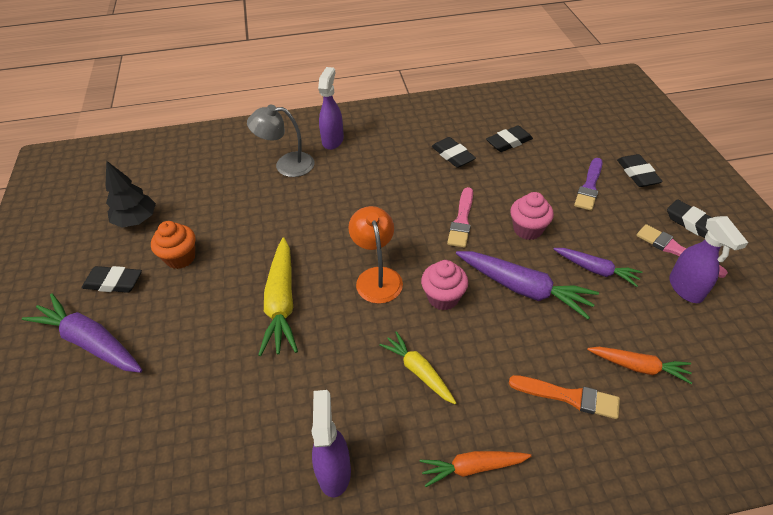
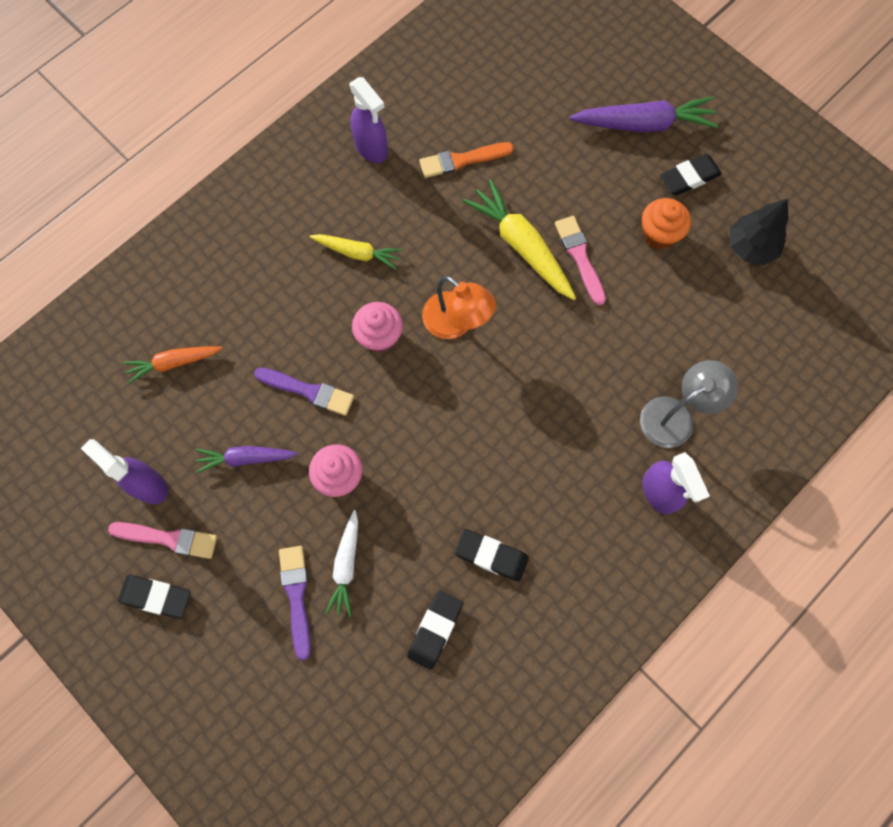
camera: 145 degrees right, 25 degrees up
orange carrot [419,451,531,487] -> none
pink brush [447,187,473,248] -> pink brush moved to [555,216,606,306]
purple carrot [456,251,599,319] -> purple brush [254,367,354,416]
orange brush [509,375,620,419] -> orange brush moved to [419,142,514,178]
black eraser [617,154,663,187] -> none
none -> white carrot [325,510,358,617]

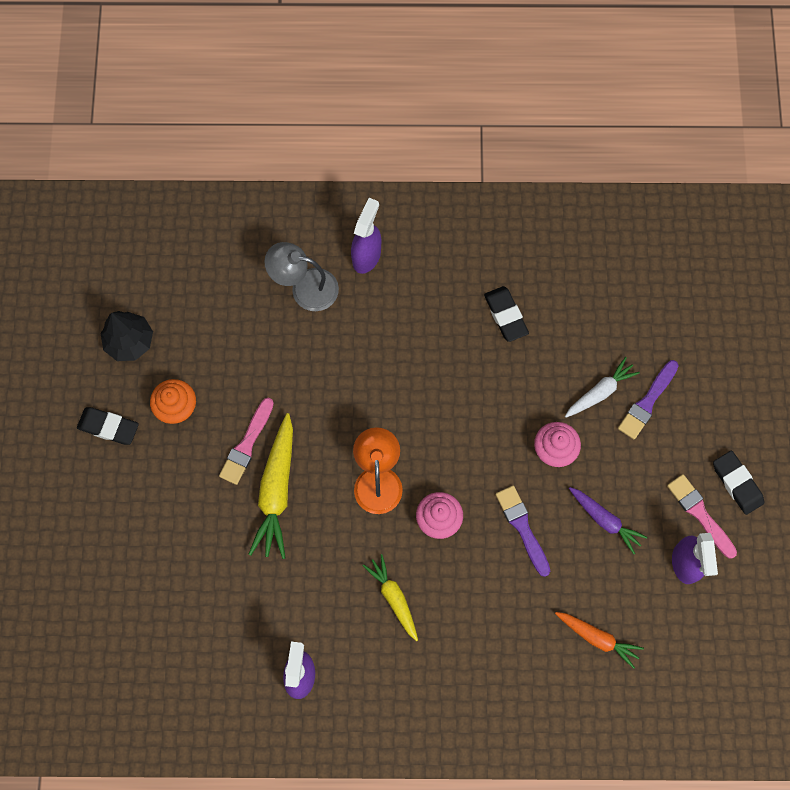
camera: 135 degrees left, 0 degrees up
black eraser [407,590,463,670] -> none
orange brush [419,142,514,178] -> none
purple carrot [569,96,718,133] -> none

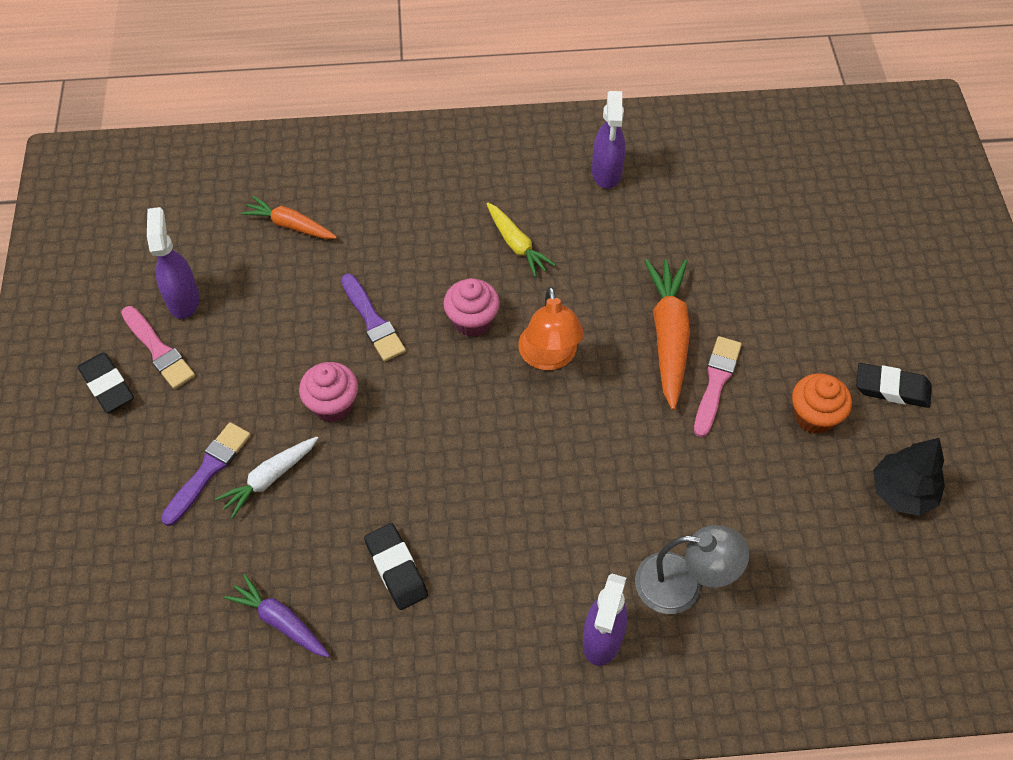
camera: 175 degrees right, 15 degrees down
yellow carrot [248,413,293,559] -> orange carrot [644,259,690,410]
purple carrot [569,487,648,554] -> purple carrot moved to [224,574,330,657]

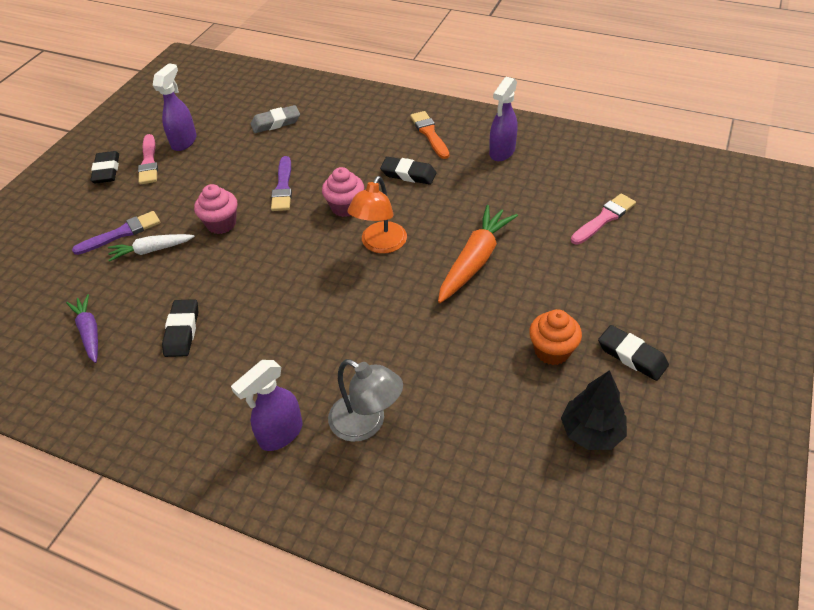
camera: 30 degrees right, 10 degrees down
orange carrot [241,196,337,239] -> grey eraser [250,105,300,133]
yellow carrot [486,203,556,277] -> black eraser [380,157,437,184]
pink brush [694,336,742,437] -> pink brush moved to [571,193,636,245]
none -> orange brush [410,111,449,159]

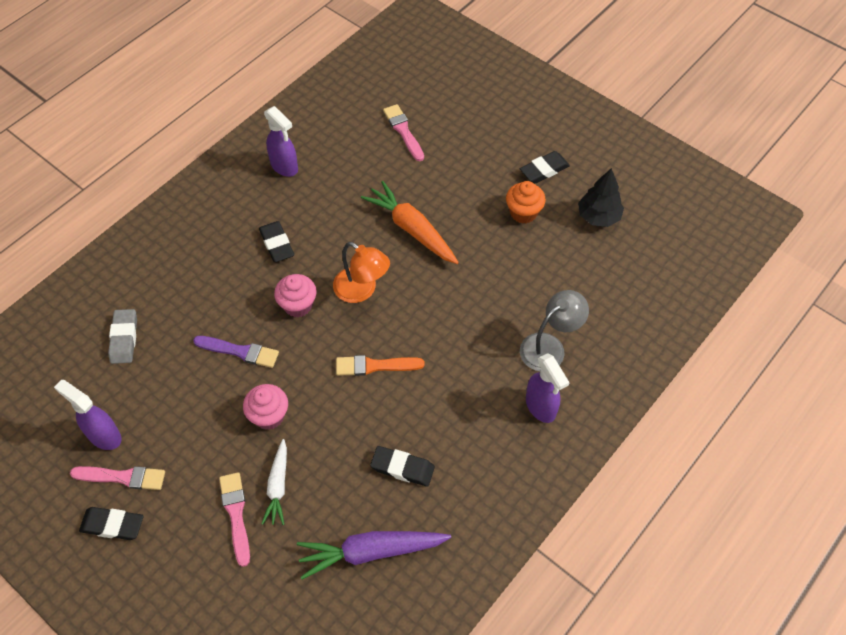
camera: 75 degrees left, 10 degrees up
purple carrot [66,294,98,363] -> purple carrot [297,531,451,579], size x1.63
purple brush [72,211,160,255] -> pink brush [219,472,250,567]
black eraser [380,157,437,184] -> black eraser turned 60 degrees counterclockwise [259,221,294,262]
orange brush [410,111,449,159] -> orange brush moved to [336,355,425,376]

